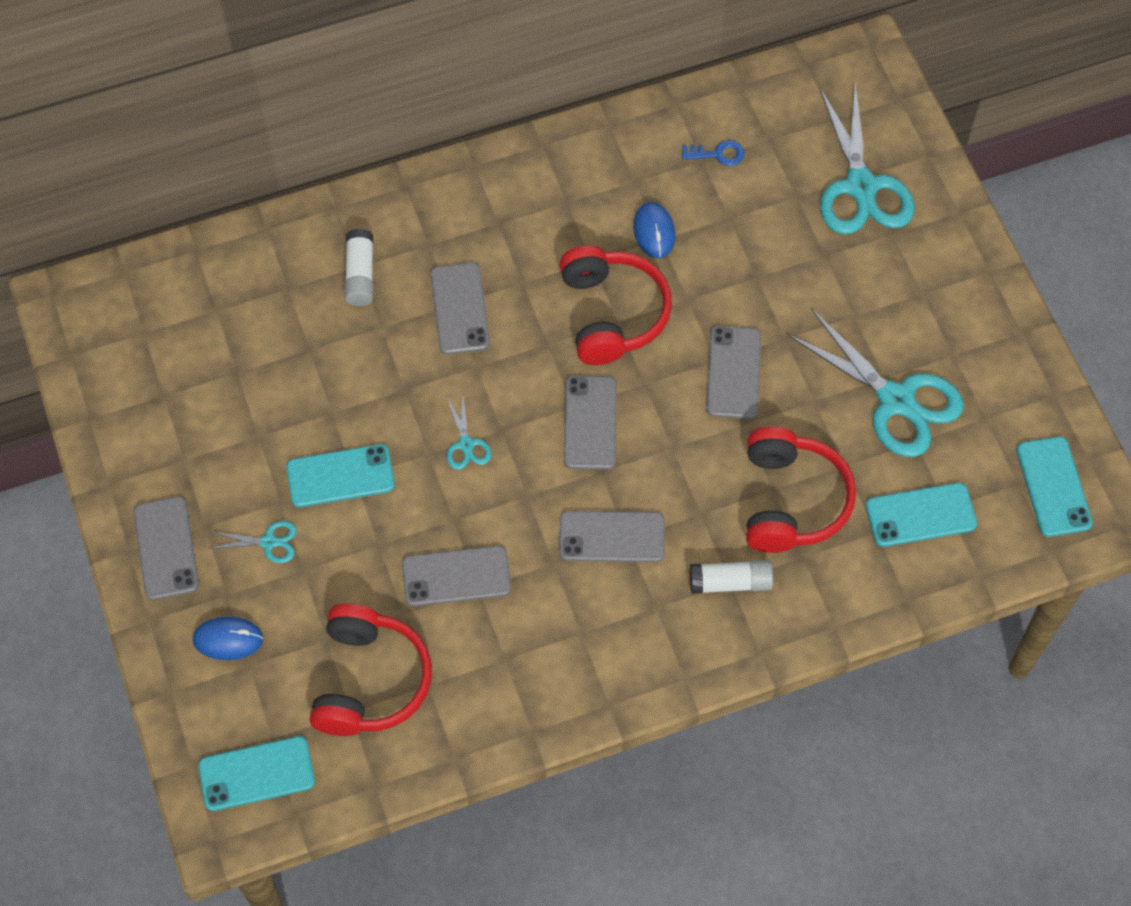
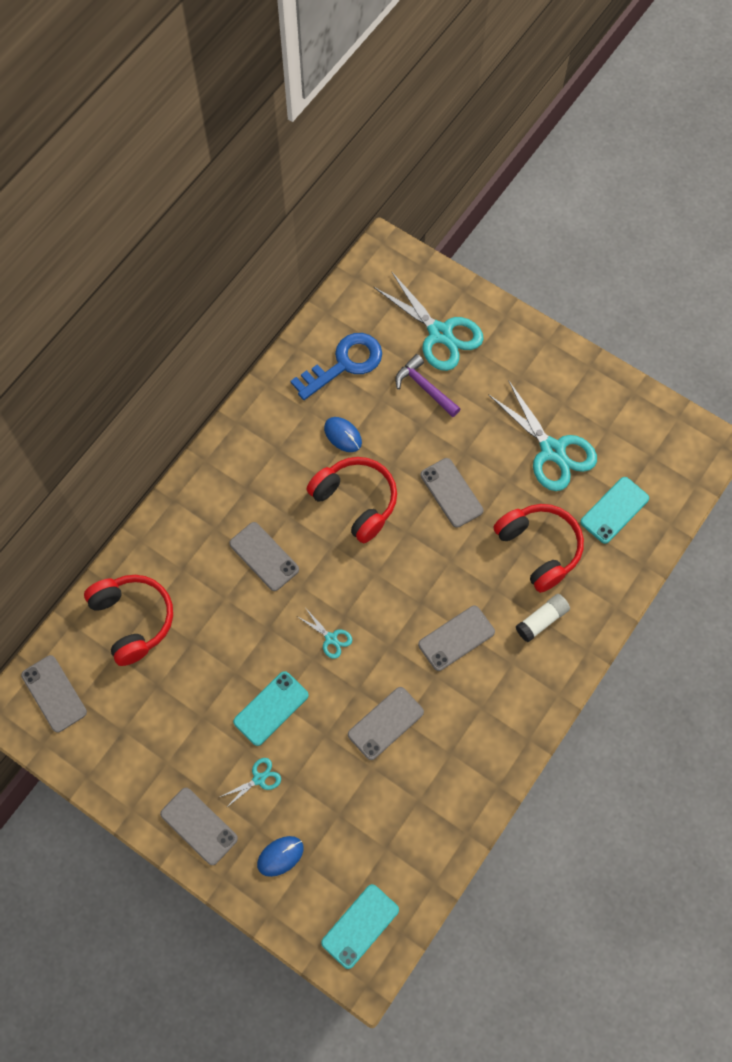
camera: 35 degrees left, 5 degrees up
red headphones [310,603,432,736] -> red headphones moved to [84,575,173,666]
white glue stick [344,229,373,306] -> none
grey phone [564,376,617,470] -> grey phone moved to [21,655,87,733]
blue key [682,140,745,166] -> blue key [291,333,382,400], size x2.23
turquoise scissors [787,309,964,457] -> turquoise scissors turned 45 degrees clockwise [488,380,597,491]
turquoise phone [1016,436,1093,537] -> none
none -> purple hammer [395,354,461,417]

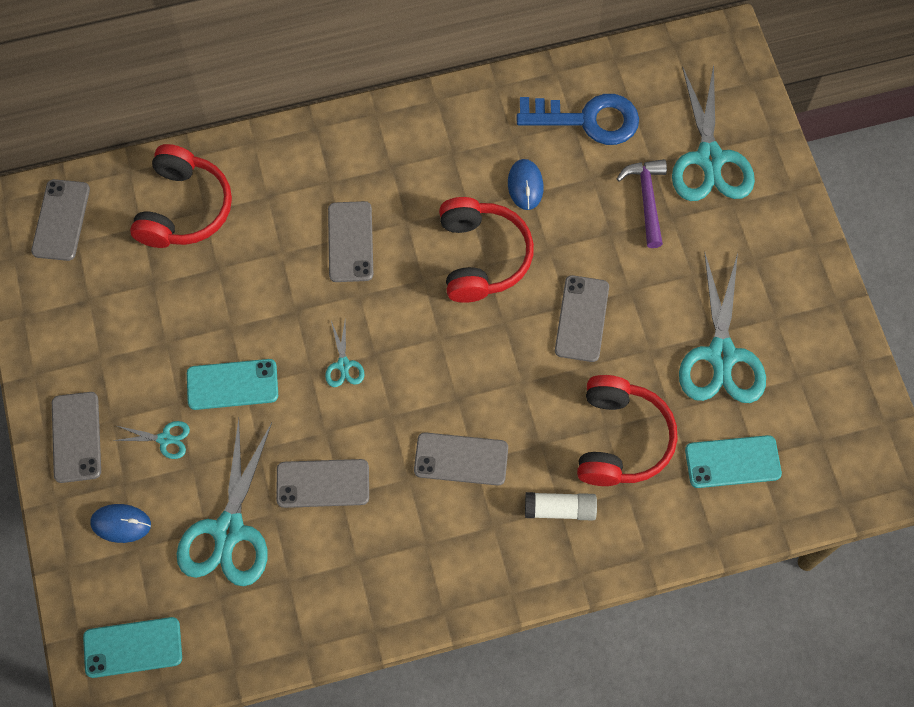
camera: 40 degrees right, 0 degrees up
none -> turquoise scissors [177,419,272,586]

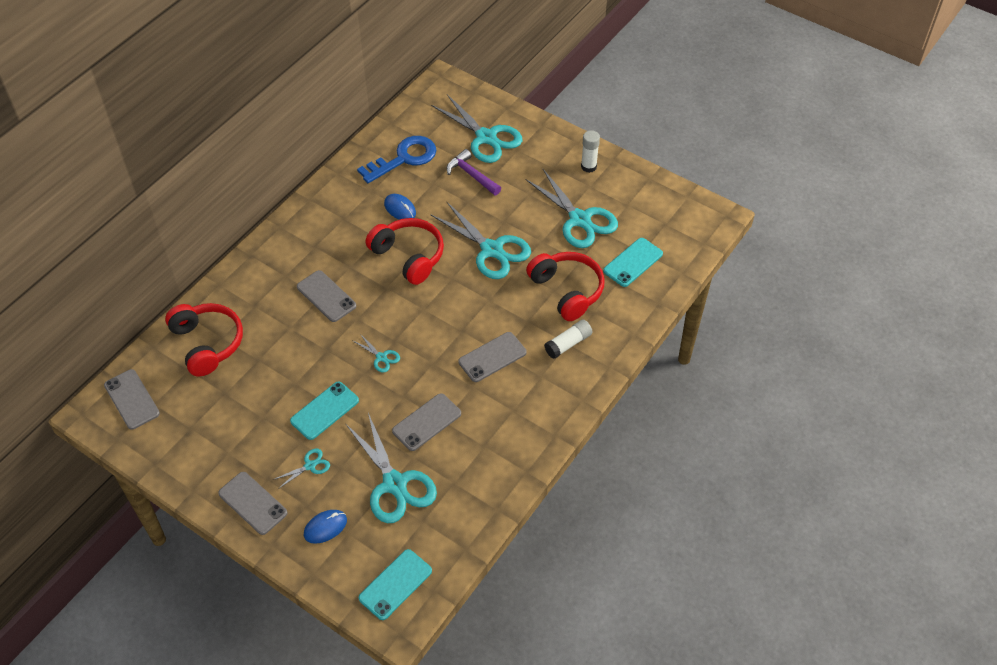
camera: 40 degrees left, 15 degrees down
grey phone [555,275,609,362] -> turquoise scissors [431,202,531,279]
none -> white glue stick [581,130,600,173]

